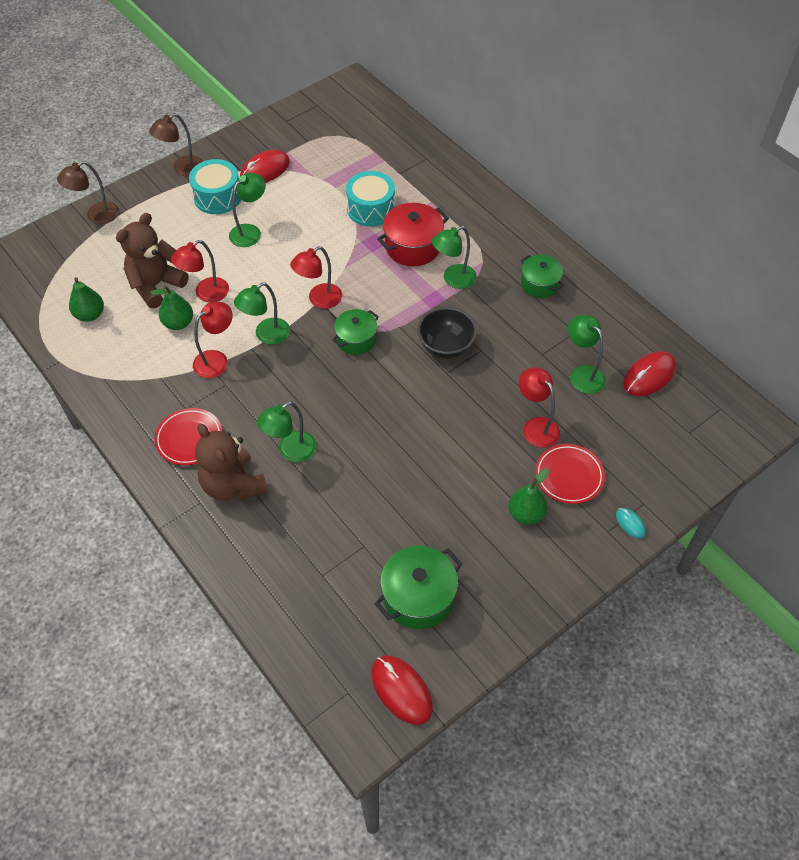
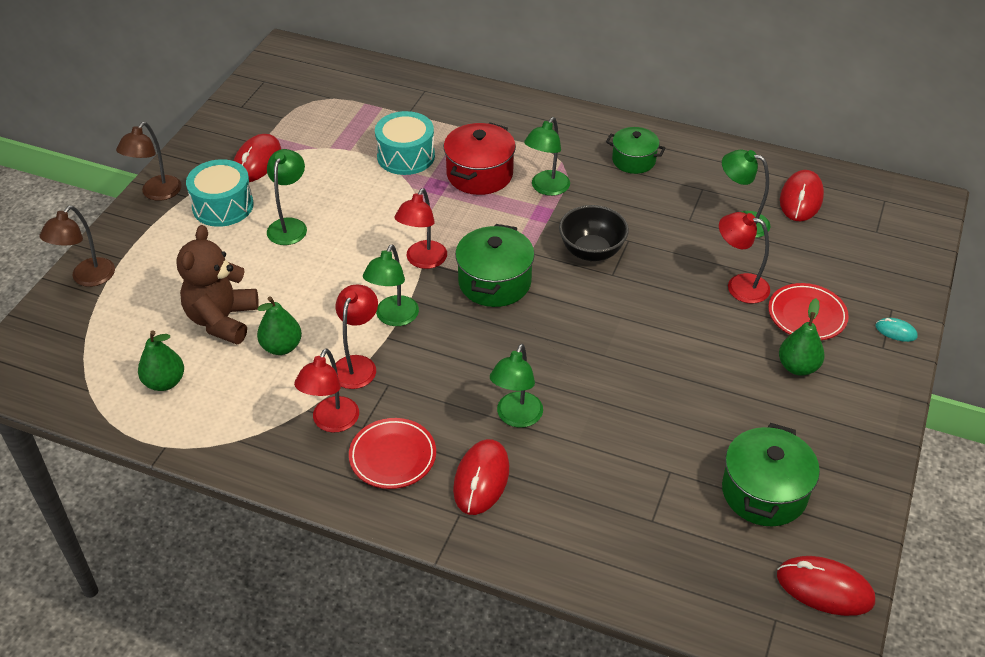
camera: 30 degrees left, 10 degrees down
red lamp [171,240,229,302] -> red lamp moved to [294,349,359,432]
brown teddy bear [195,424,268,501] -> red mouse [453,439,509,515]
green pot [332,309,379,355] -> green pot [455,224,535,307], size x1.51

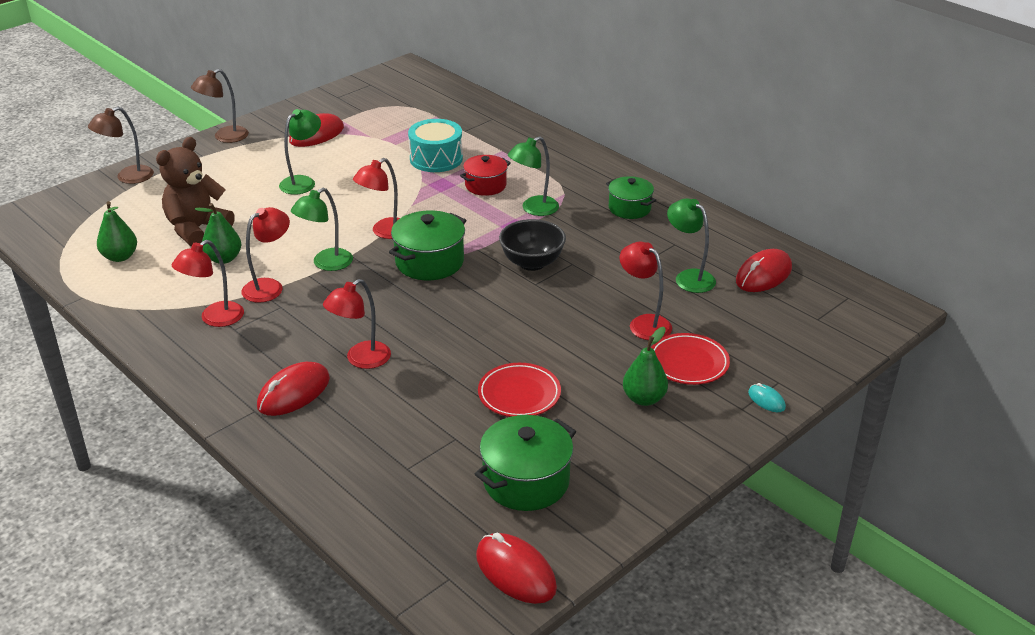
camera: 25 degrees right, 10 degrees down
turquoise drum [186,159,254,227] -> none
red plate [349,418,436,489] -> red plate moved to [478,363,561,417]
red pot [444,123,516,195] -> red pot [460,155,511,196], size x0.66
green lamp [490,344,543,428] -> red lamp [323,279,391,369]

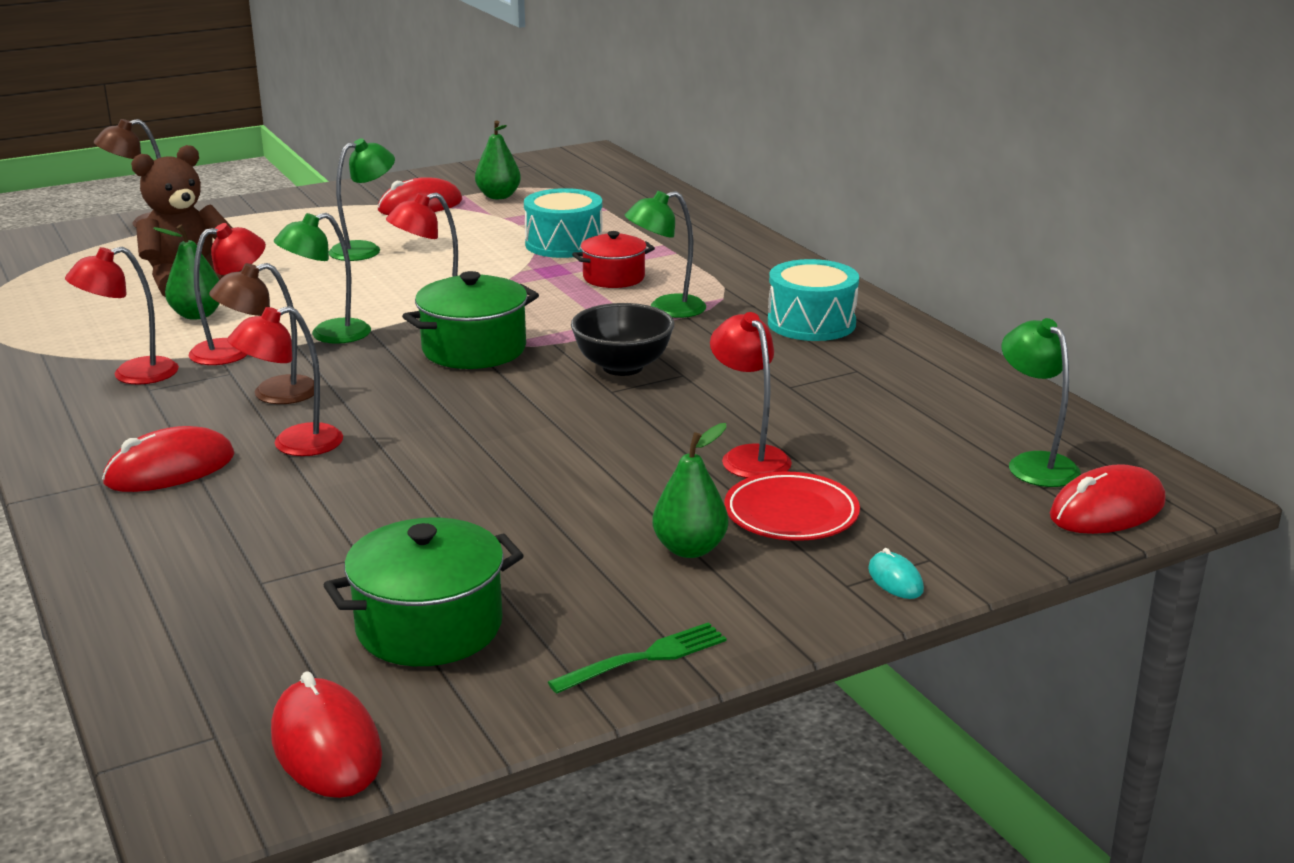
camera: 15 degrees right, 10 degrees down
green pear [97,201,137,262] -> green pear moved to [475,120,521,199]
brown lamp [191,69,249,143] -> brown lamp moved to [209,263,314,404]
red plate [478,363,561,417] -> none
green pot [606,176,656,219] -> turquoise drum [768,259,859,341]
green lamp [667,198,716,293] -> green lamp moved to [1002,318,1081,487]
red mouse [736,249,792,292] -> red mouse moved to [1050,464,1166,534]
none -> green fork [548,622,727,694]

